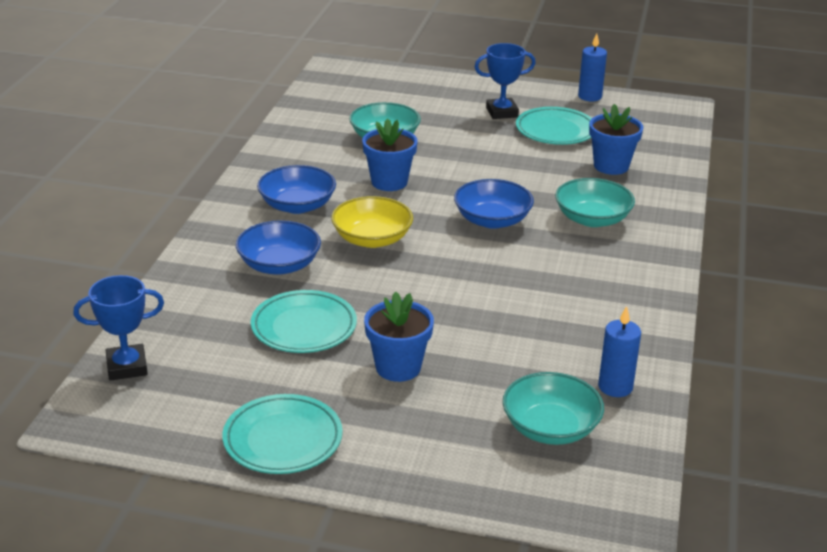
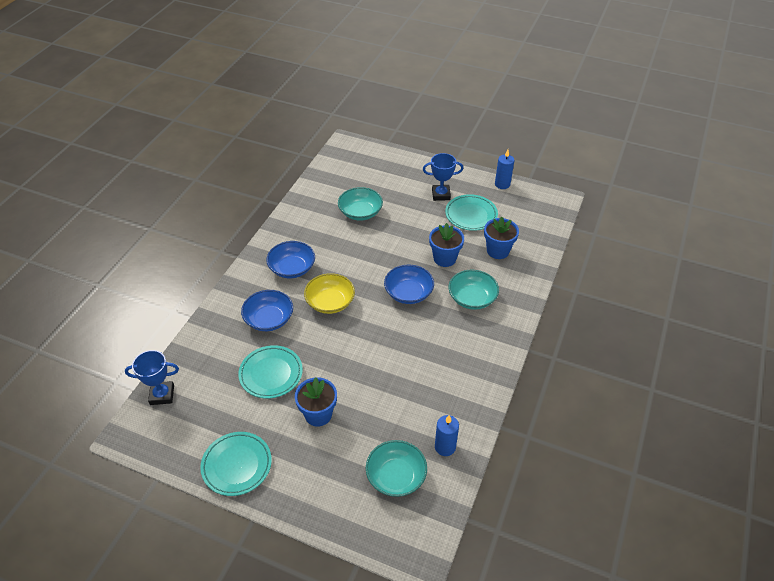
camera: 10 degrees right, 15 degrees up
blue flower pot [362,118,418,191] -> blue flower pot moved to [429,223,464,267]

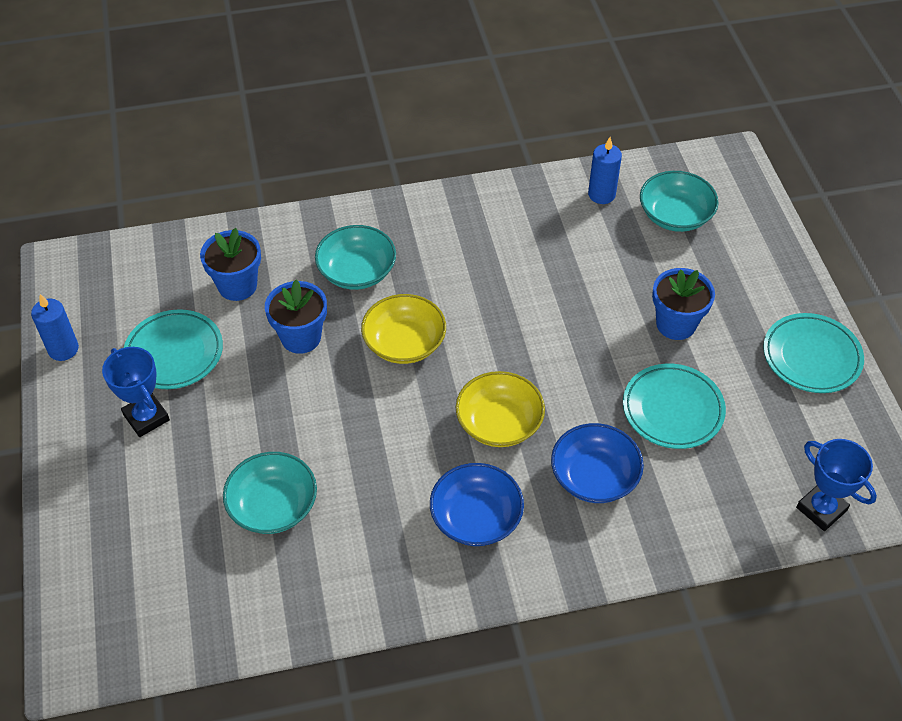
camera: 125 degrees left, 5 degrees up
blue bowl [384,265,434,304] -> yellow bowl [361,294,446,364]

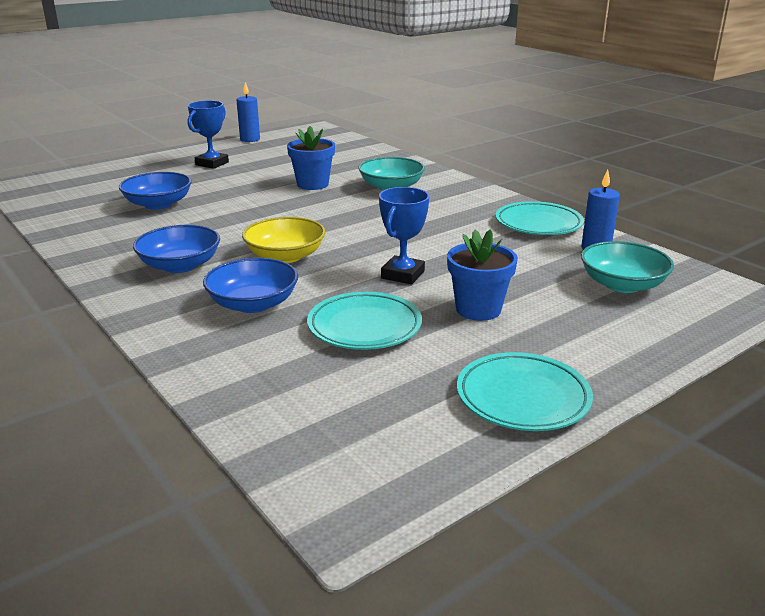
camera: 65 degrees right, 25 degrees down
turquoise plate [124,309,223,389] -> turquoise plate moved to [496,201,584,235]
blue flower pot [200,228,261,301] -> none
turquoise bowl [223,452,317,534] -> blue bowl [119,172,192,210]
yellow bowl [361,294,446,364] -> none
blue trophy [796,439,877,531] -> blue trophy moved to [379,187,429,284]

